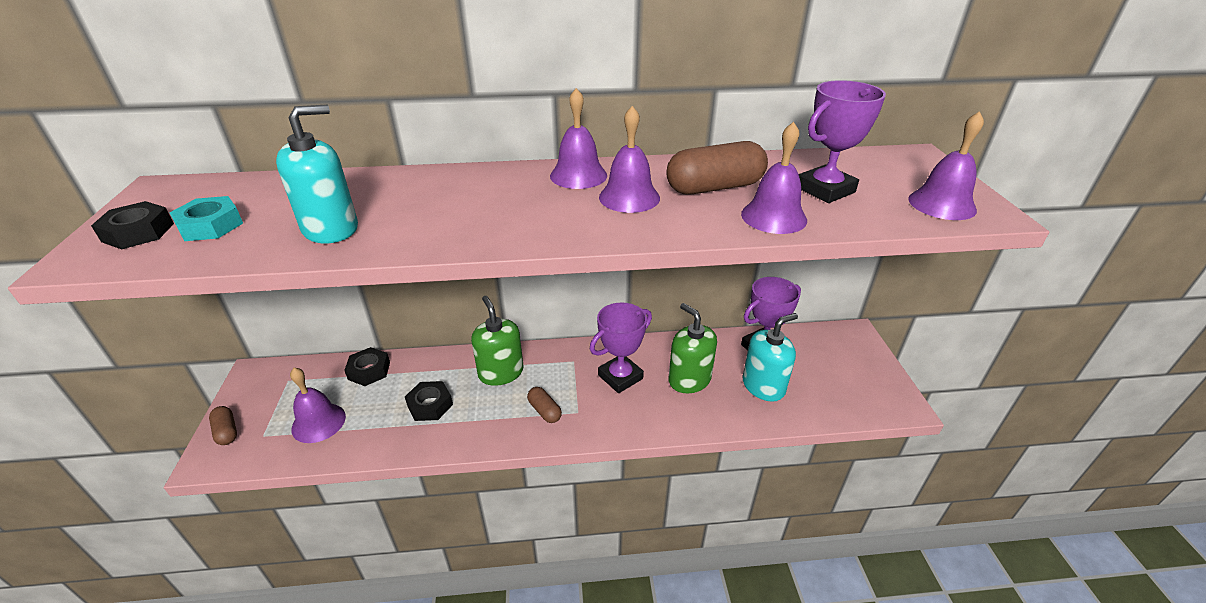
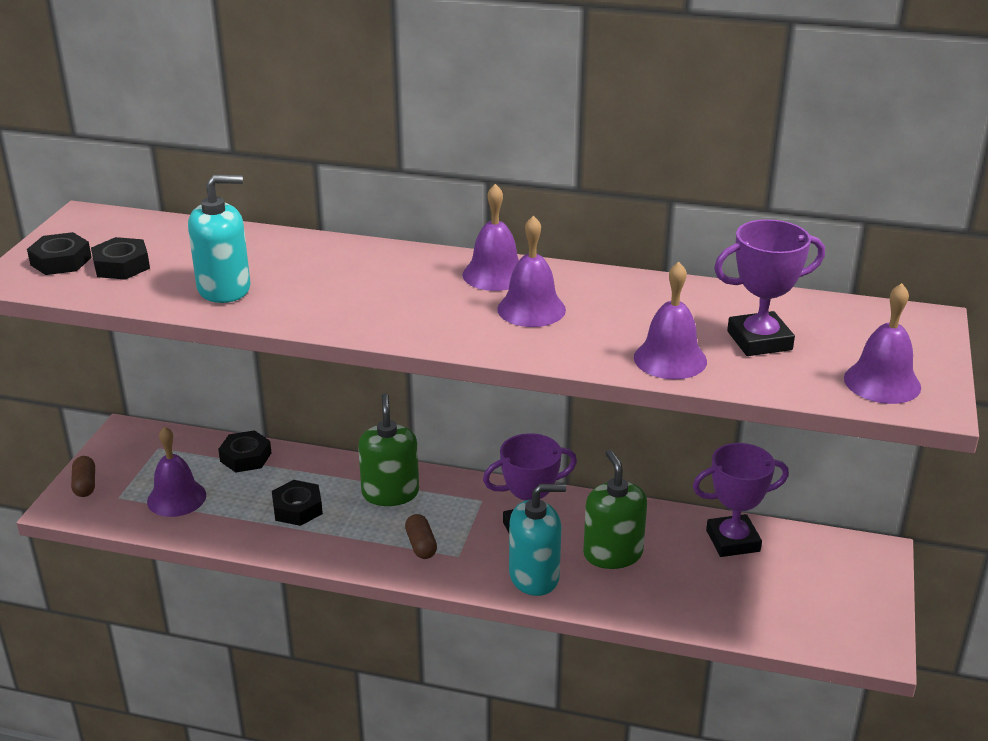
camera: 20 degrees right, 5 degrees down
turquoise nut [170,196,243,241] -> black nut [91,237,150,280]
brown capsule [666,141,768,194] -> none
turquoise soap dispenser [742,313,798,402] -> turquoise soap dispenser moved to [509,484,566,596]

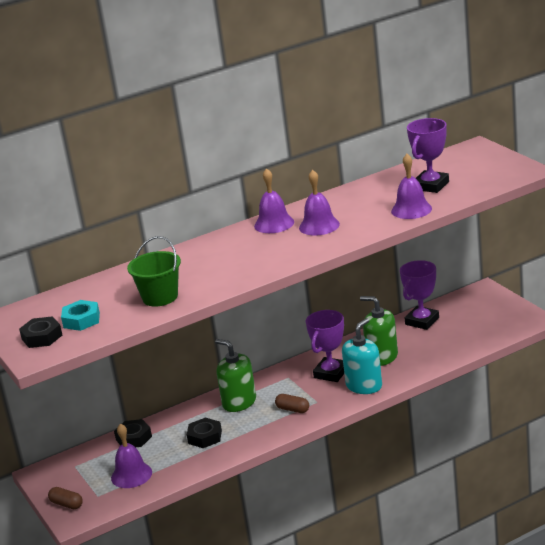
camera: 40 degrees left, 5 degrees down
black nut [91,237,150,280] -> turquoise nut [61,300,100,331]
turquoise soap dispenser [188,175,251,303] -> green bucket [127,236,181,306]
purple bell [844,283,921,404] -> none

